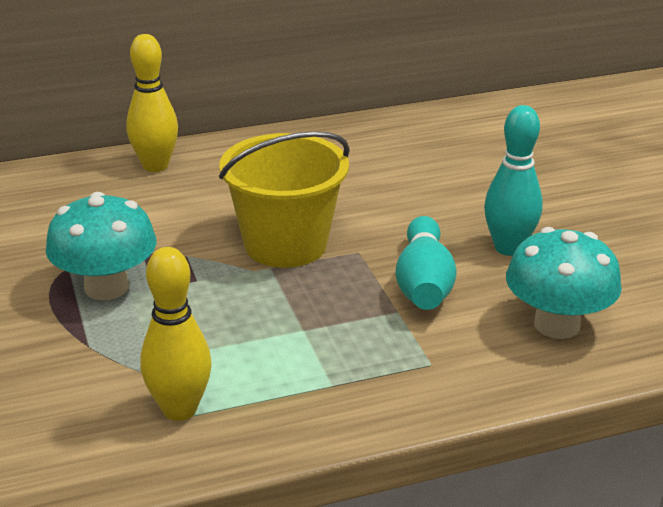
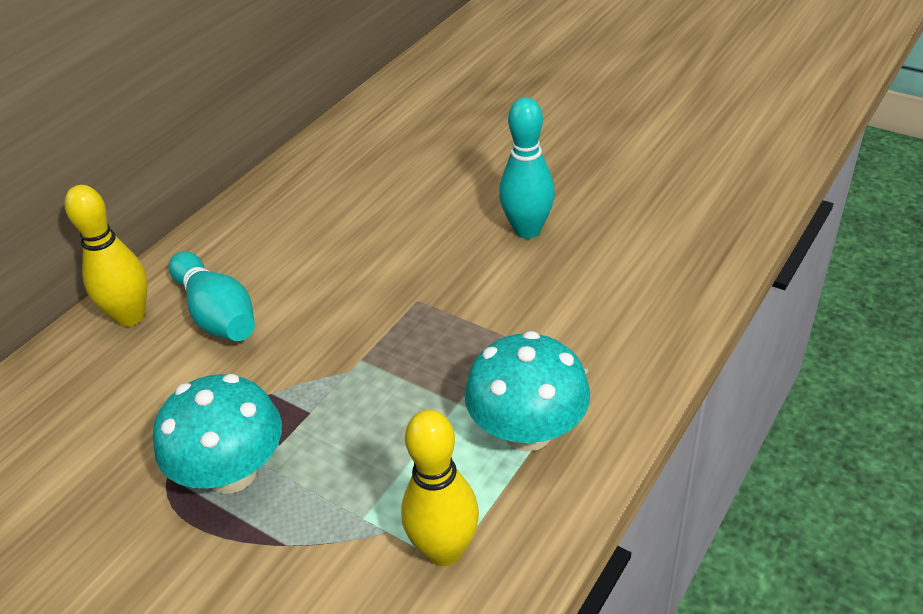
camera: 35 degrees left, 10 degrees up
yellow bucket [219,131,350,268] -> none
turquoise bowling pin [395,216,457,310] -> turquoise bowling pin moved to [169,251,255,341]
turquoise mushroom [506,227,622,339] -> turquoise mushroom moved to [464,331,590,451]

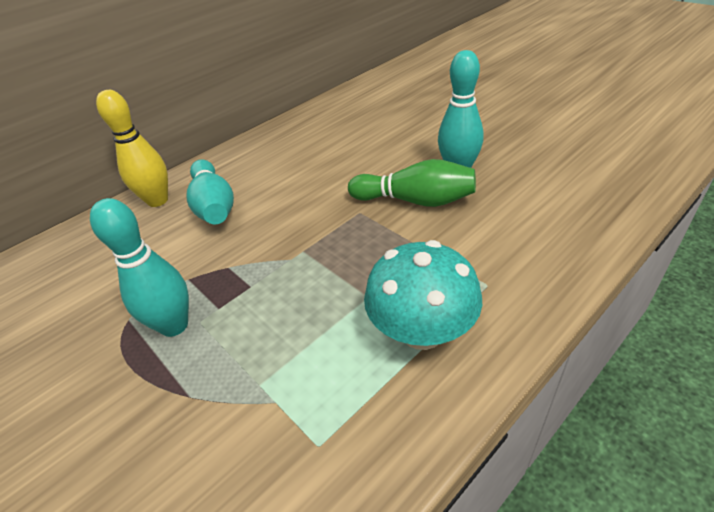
camera: 15 degrees right, 0 degrees up
turquoise mushroom [153,374,282,494] -> turquoise bowling pin [90,198,189,337]
yellow bowling pin [401,410,479,566] -> none
none -> green bowling pin [348,159,476,207]

